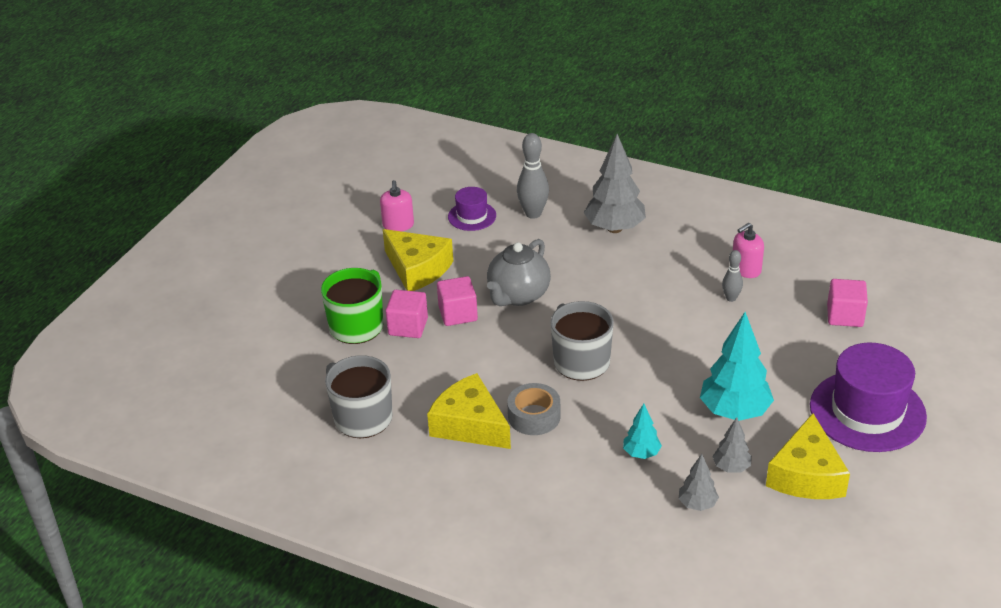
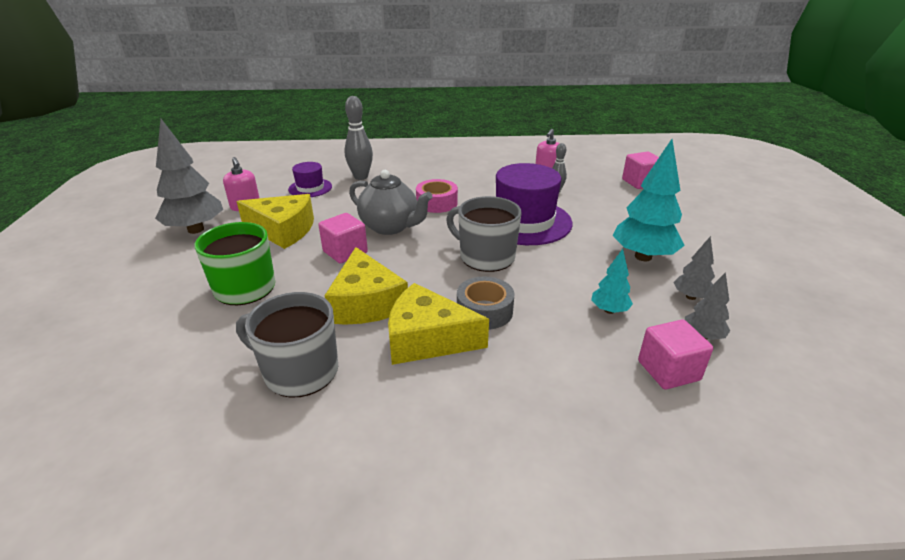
camera: 30 degrees left, 5 degrees down
pink cube [385,290,428,338] -> pink cube moved to [638,320,713,390]
grey teapot [487,239,551,306] -> grey teapot turned 60 degrees counterclockwise [349,170,433,235]
grey tree [584,134,646,233] -> grey tree moved to [155,119,223,234]
yellow cheese [766,413,850,499] -> yellow cheese moved to [324,247,408,325]
purple hat [810,343,927,452] -> purple hat moved to [496,163,572,245]
none -> pink tape [416,179,458,213]

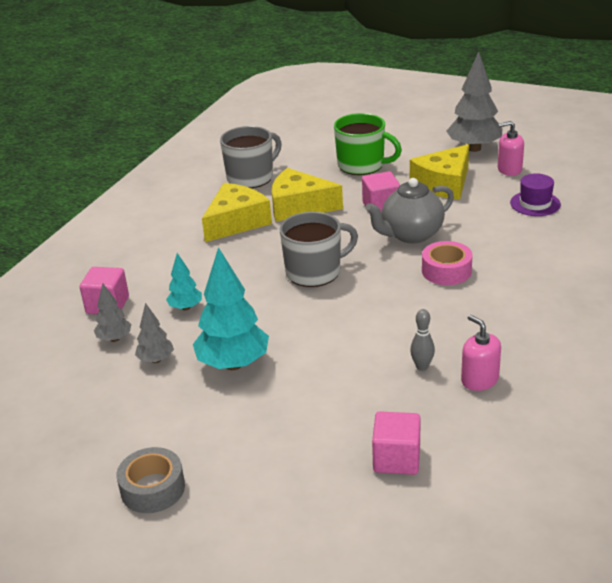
camera: 120 degrees right, 0 degrees up
grey bowling pin [345,96,373,180] -> none
grey tape [457,277,515,329] -> grey tape moved to [116,447,185,513]
purple hat [496,163,572,245] -> none

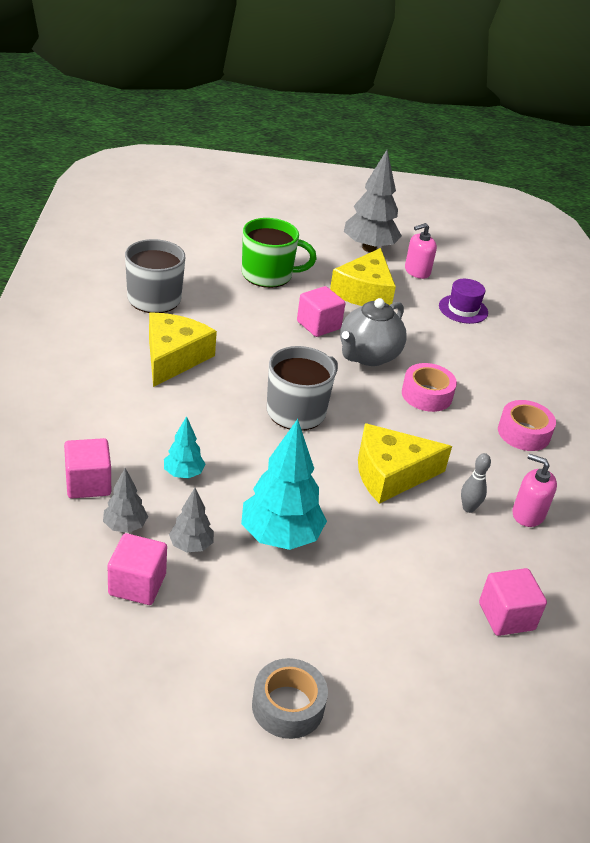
camera: 30 degrees left, 5 degrees up
yellow cheese [272,168,343,222] -> yellow cheese moved to [358,423,452,504]
none -> pink cube [108,533,167,605]
none -> pink tape [498,400,556,451]

